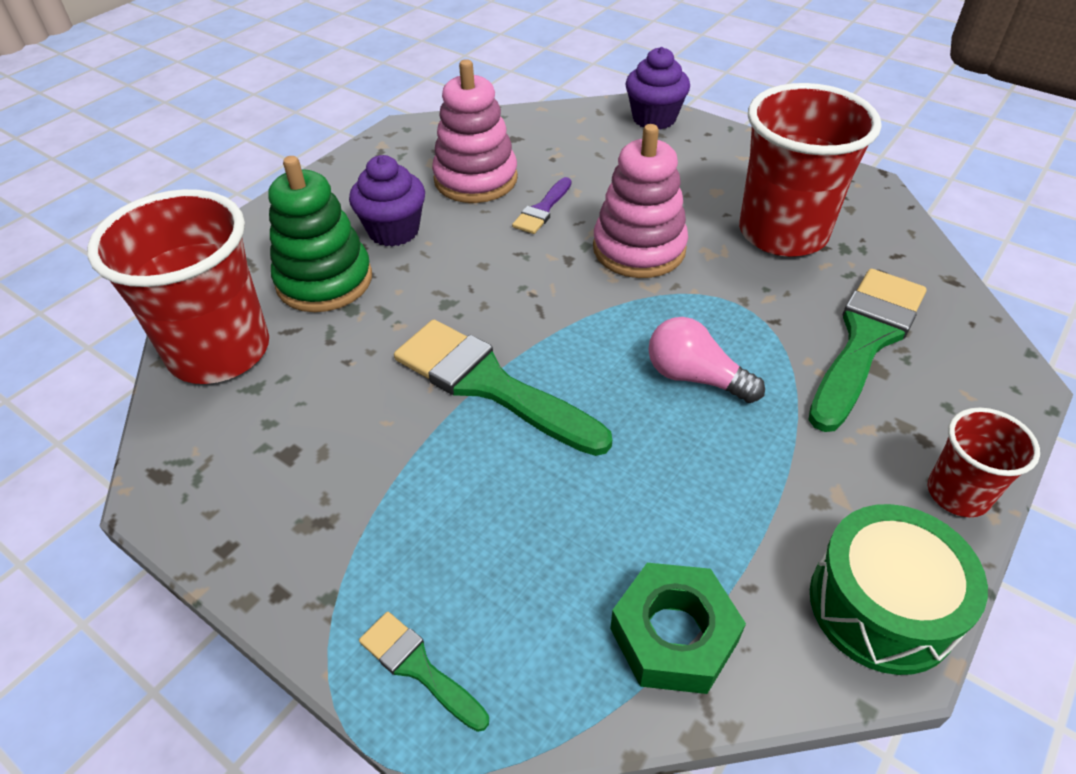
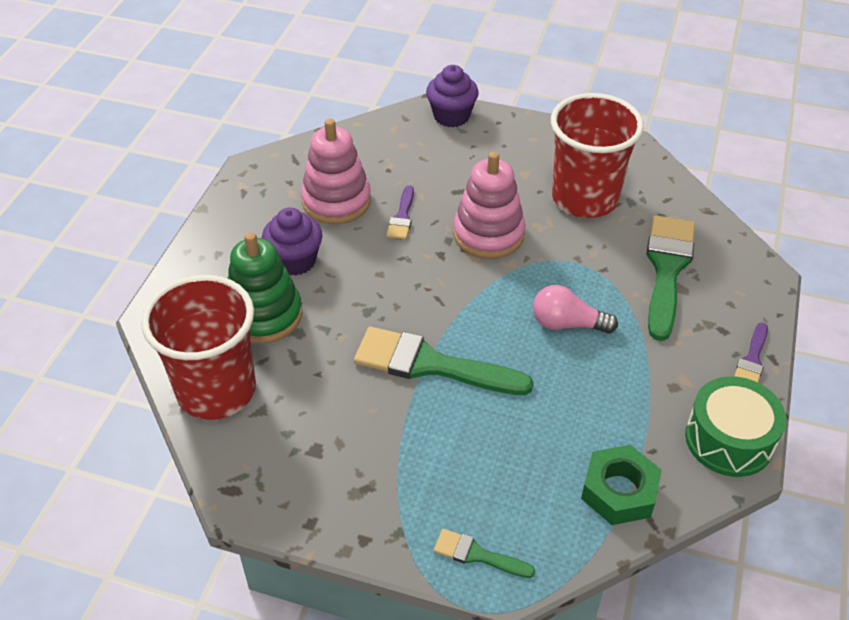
camera: 20 degrees left, 0 degrees up
red cup [927,407,1040,517] -> purple brush [734,322,768,383]

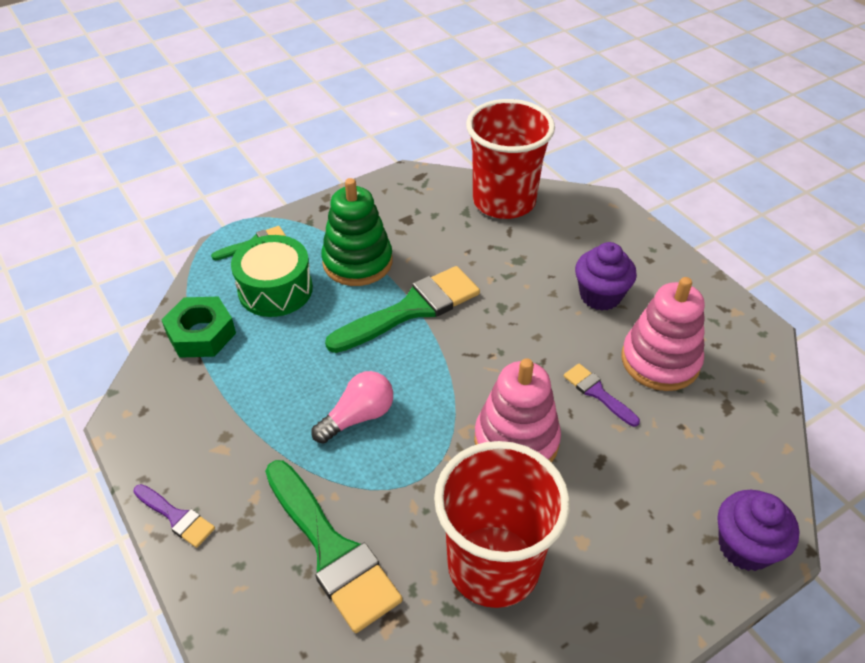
camera: 130 degrees right, 0 degrees up
green stacking toy [227,232,303,344] -> green stacking toy moved to [321,178,393,286]
green drum [685,376,786,477] -> green drum moved to [231,235,313,317]
purple brush [734,322,768,383] -> purple brush turned 150 degrees clockwise [133,484,215,548]

